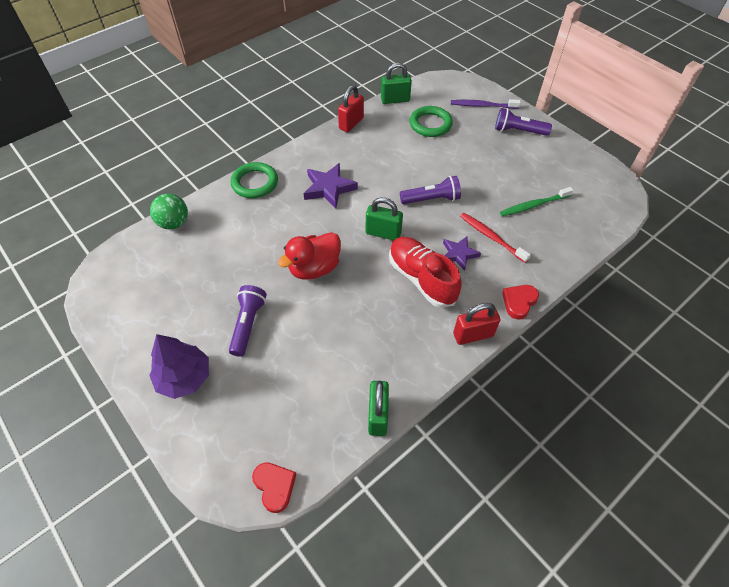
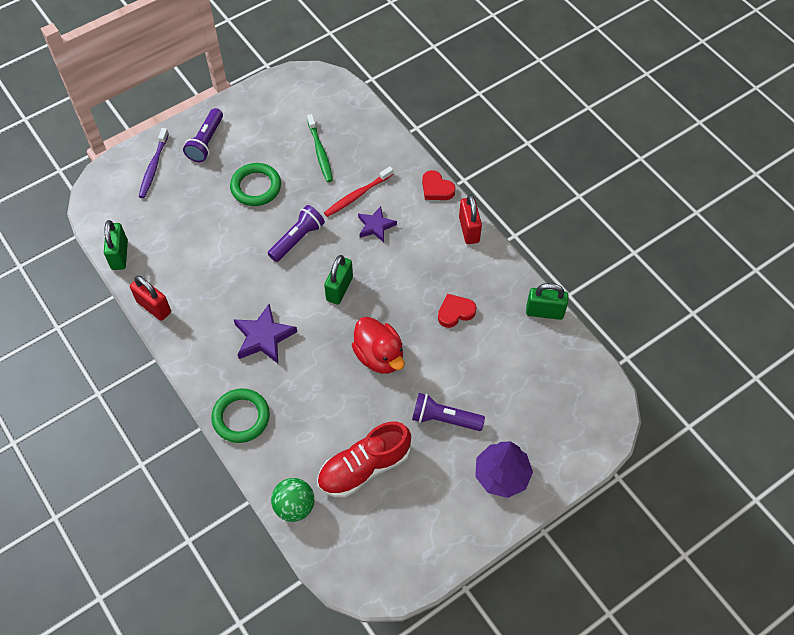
camera: 85 degrees left, 5 degrees up
red heart [252,462,296,513] -> red heart moved to [438,294,476,328]
red shoe [389,237,462,308] -> red shoe moved to [317,422,411,497]
purple flashlight [400,176,461,204] -> purple flashlight turned 45 degrees clockwise [268,205,325,262]
green ring [410,106,453,137] -> green ring moved to [230,163,281,206]

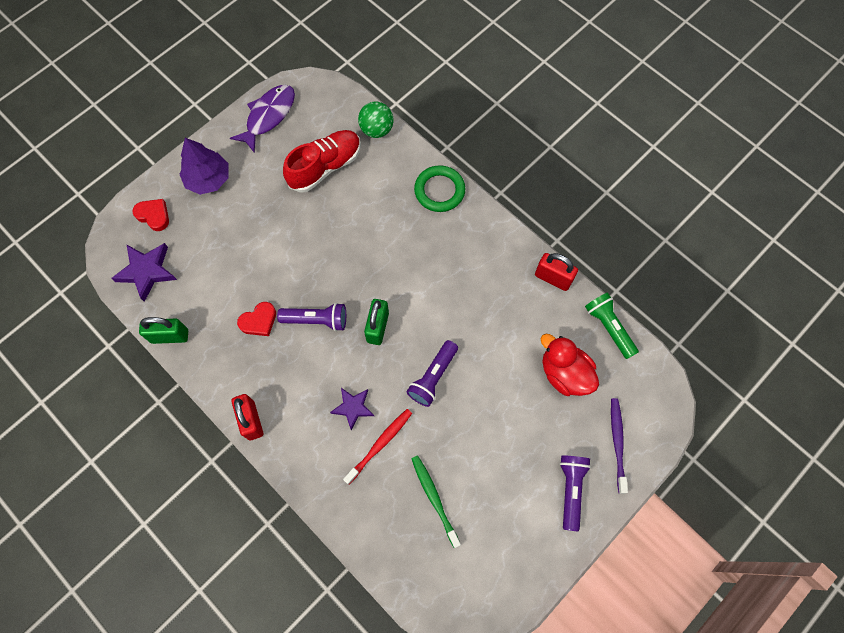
camera: 170 degrees right, 10 degrees up
green padlock [104,220,128,270] -> green flashlight [585,292,639,359]
green ring [230,163,281,206] -> none
purple star [233,304,297,363] -> purple star moved to [111,243,177,302]
red duck [352,317,404,374] -> red duck moved to [541,334,599,396]
purple flashlight [412,393,485,431] -> purple flashlight moved to [277,303,346,331]
red heart [422,170,455,200] -> red heart moved to [132,199,169,231]
none -> purple fish [230,85,295,153]

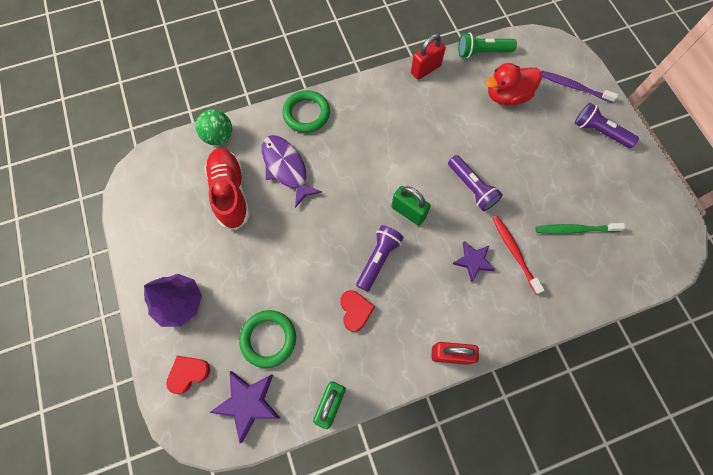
camera: 65 degrees left, 0 degrees up
purple fish [230,85,295,153] -> purple fish moved to [262,135,322,208]
none -> green ring [239,310,296,368]

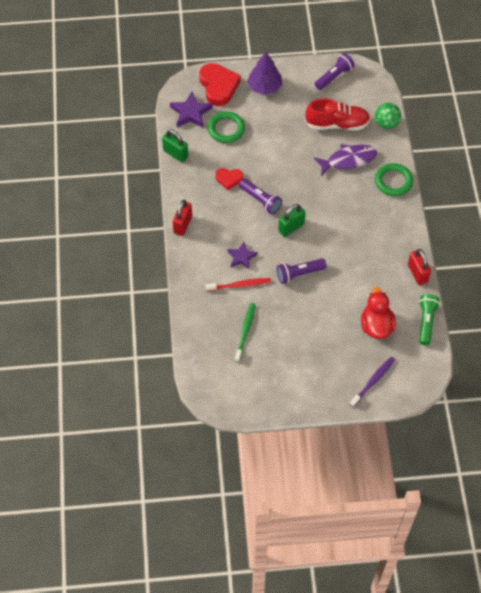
camera: 105 degrees right, 10 degrees down
red heart [167,356,210,394] -> red heart [199,63,241,106], size x1.80
purple flashlight [575,103,639,148] -> purple flashlight moved to [315,53,355,90]

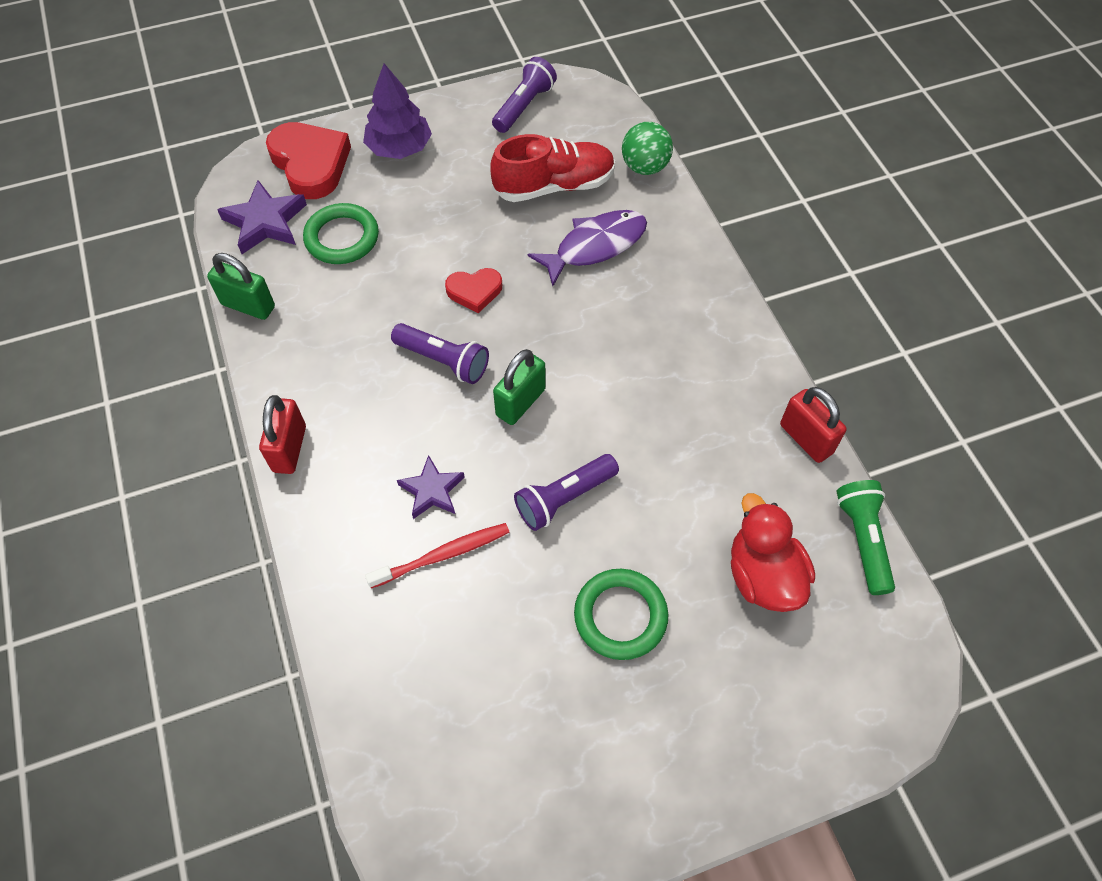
camera: 15 degrees left, 0 degrees up
red heart [215,168,243,190] -> red heart moved to [445,268,502,313]
green toothbrush [235,303,256,362] -> none
purple toothbrush [350,357,395,407] -> none
green ring [375,163,413,196] -> green ring moved to [574,569,669,660]

